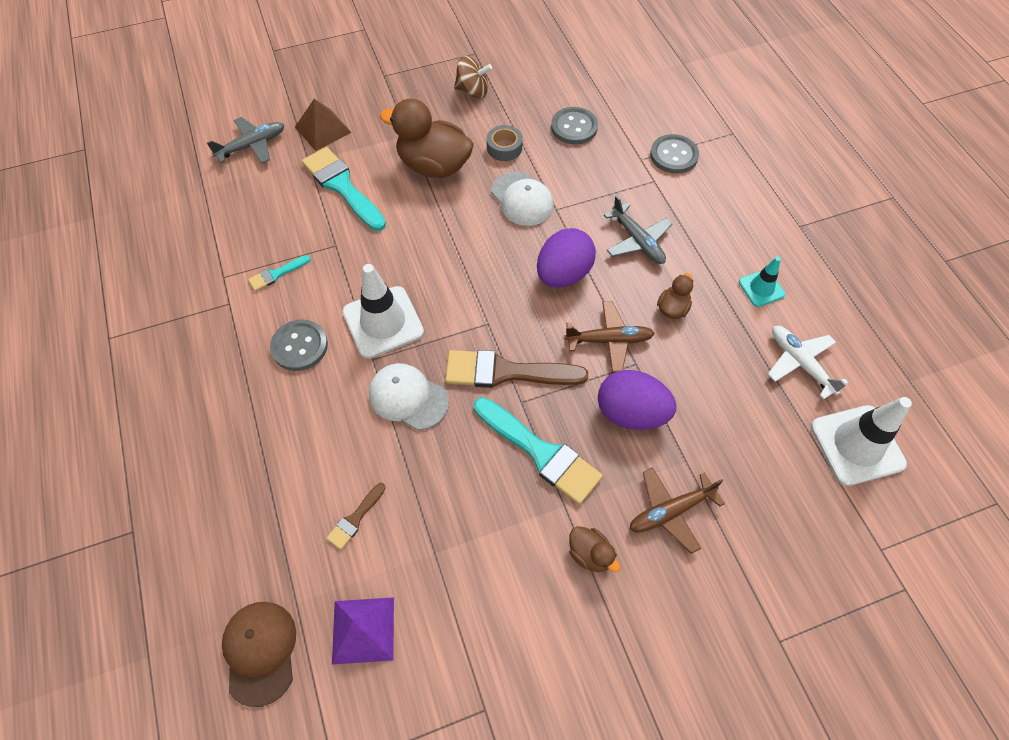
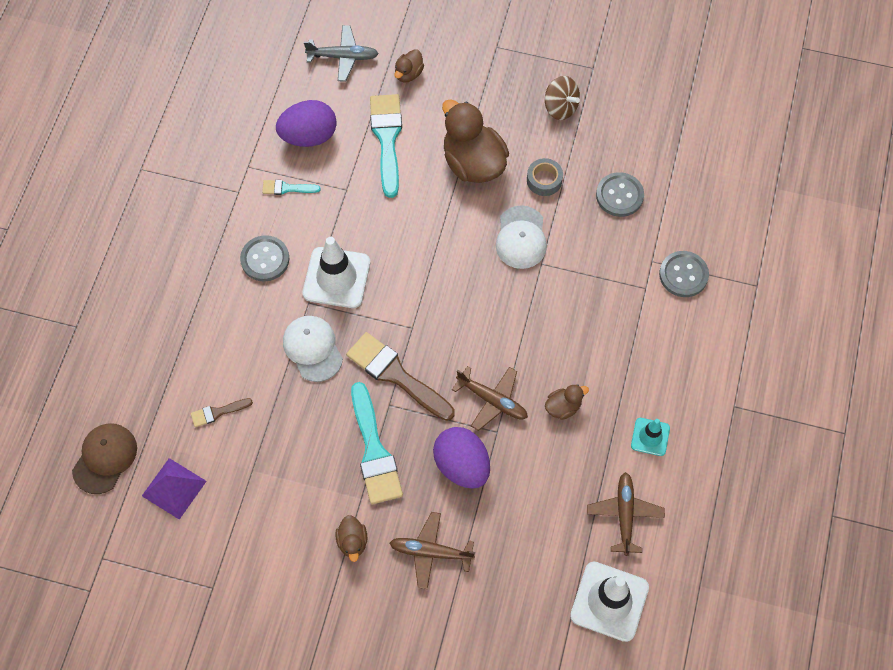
camera: 35 degrees right, 5 degrees up
brown pyramid [295,99,352,151] -> brown duck [394,49,424,82]
purple egg [537,228,596,288] -> purple egg moved to [276,100,337,147]
grey plane [604,196,672,264] -> none
white plane [768,326,849,400] -> brown plane [587,472,665,556]

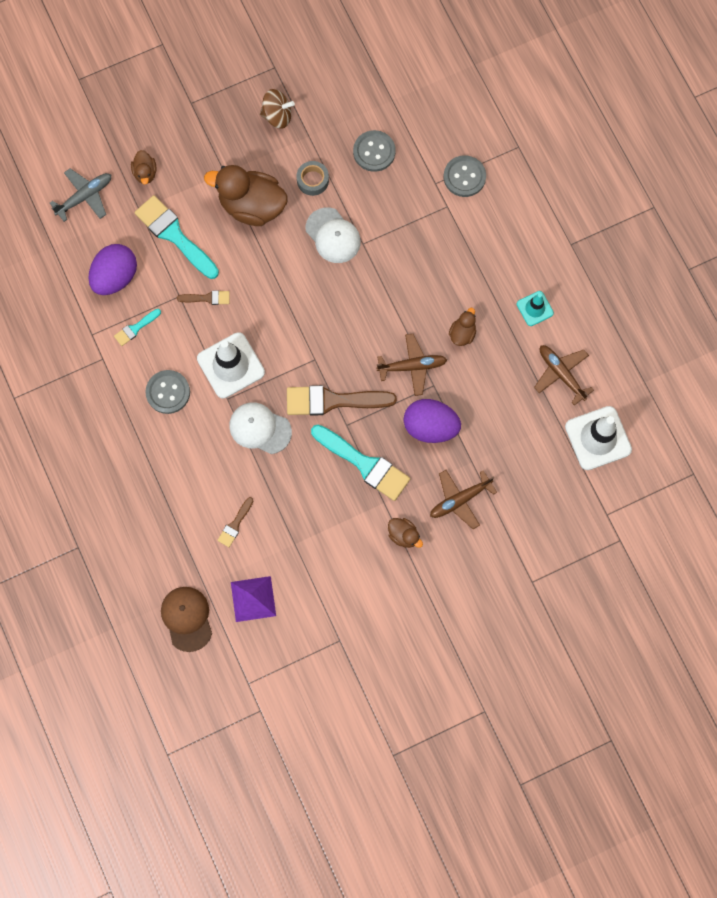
camera: 40 degrees left, 10 degrees up
none -> brown brush [177,291,230,305]

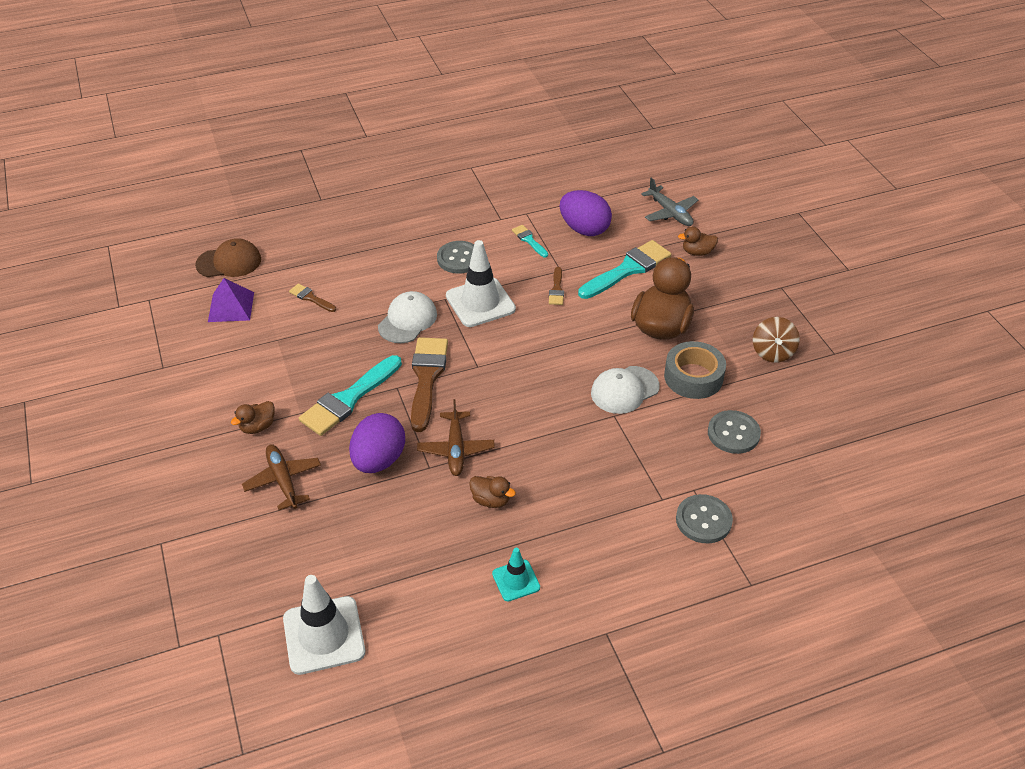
camera: 95 degrees right, 30 degrees down
grey tape [296,161,329,196] -> grey tape [664,341,726,399], size x1.58
brown plane [534,345,594,405] -> none

